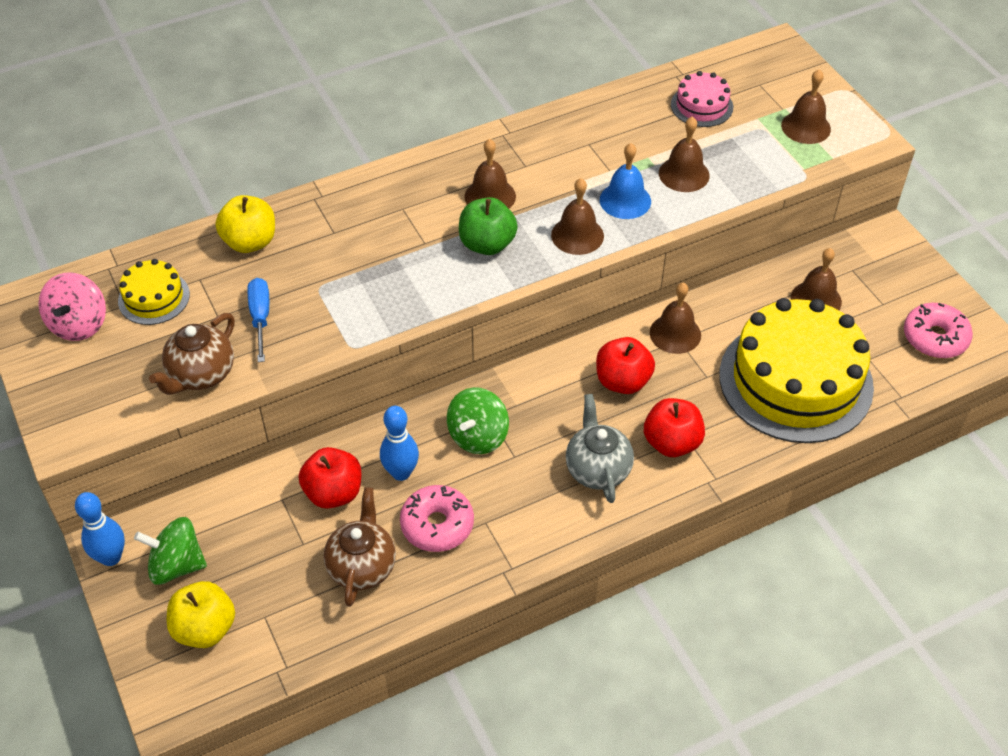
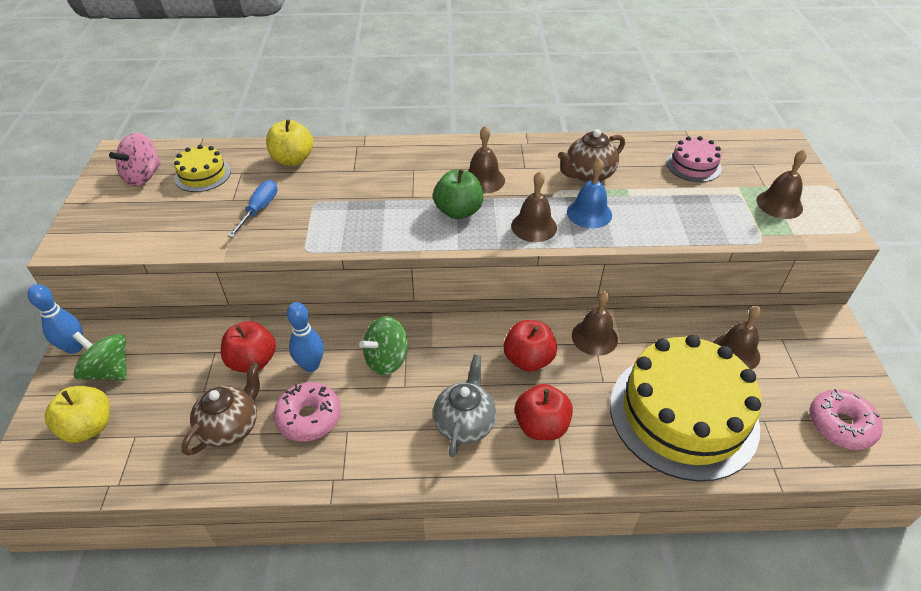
camera: 25 degrees right, 5 degrees down
brown teapot [149,313,235,395] -> brown teapot moved to [558,129,625,183]
brown bell [659,116,710,192] -> none

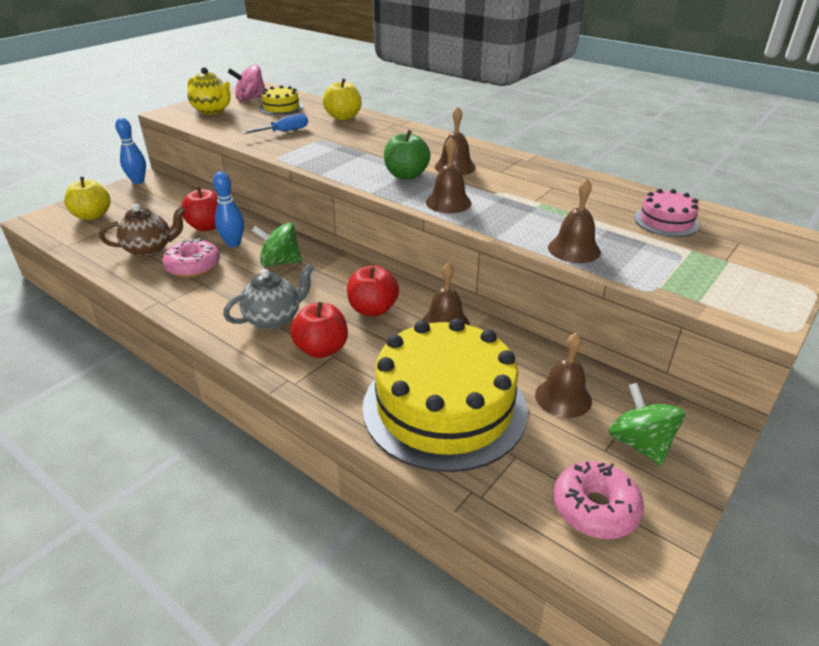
camera: 40 degrees right, 10 degrees down
green spinning top [72,332,127,381] -> green spinning top moved to [609,383,685,465]
brown teapot [558,129,625,183] -> none
blue bell [567,158,612,228] -> none
brown bell [757,149,807,219] -> brown bell moved to [548,178,601,263]
none -> yellow teapot [187,67,230,115]

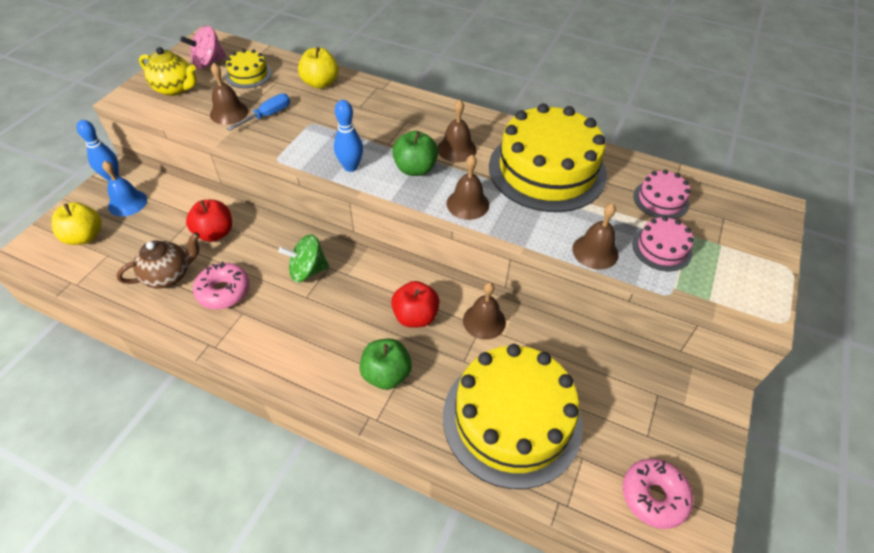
camera: 15 degrees left, 15 degrees up
blue bowling pin [213,172,244,247] -> blue bowling pin moved to [334,100,363,172]
grey teapot [223,264,314,330] -> none
red apple [290,302,348,358] -> green apple [359,339,412,390]
brown bell [535,333,592,418] -> brown bell moved to [210,63,248,125]
green spinning top [609,383,685,465] -> none
none -> blue bell [102,161,147,217]
none -> yellow cake [489,103,607,212]
none -> pink cake [632,216,694,271]

